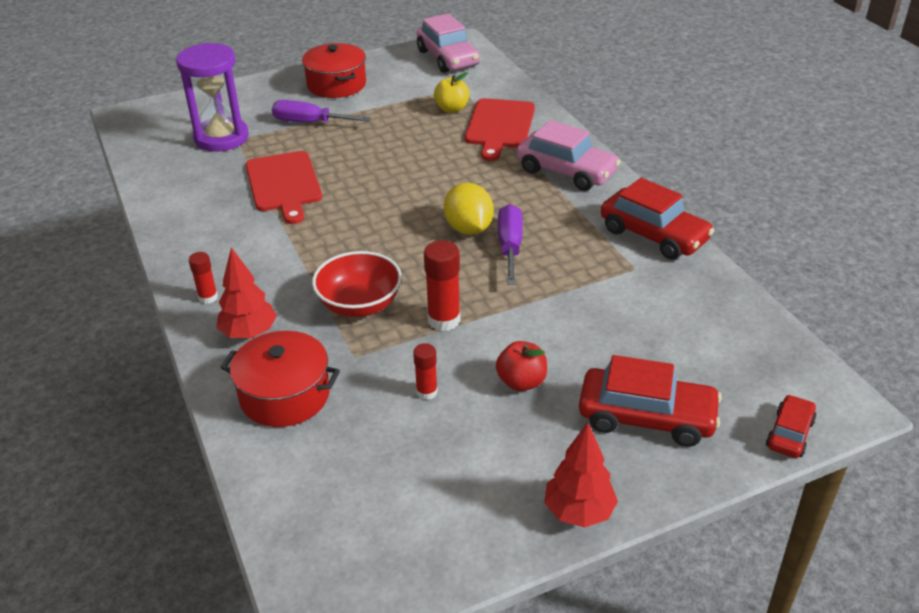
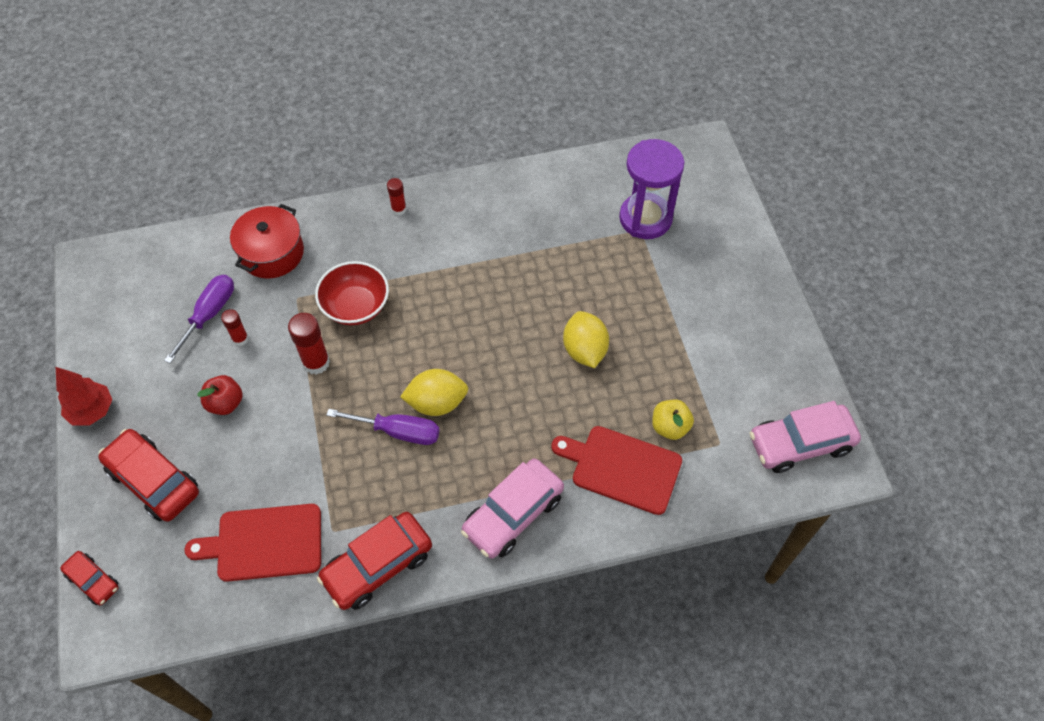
camera: 100 degrees right, 20 degrees up
red tree [217,247,277,338] -> none
red cutting board [245,151,322,224] -> red cutting board moved to [185,504,321,582]
purple screwdriver [272,100,371,123] -> purple screwdriver moved to [164,275,234,364]
red pot [302,43,366,98] -> none
red car [579,355,722,447] -> red car turned 105 degrees clockwise [98,429,199,522]
none -> yellow lemon [563,311,609,368]

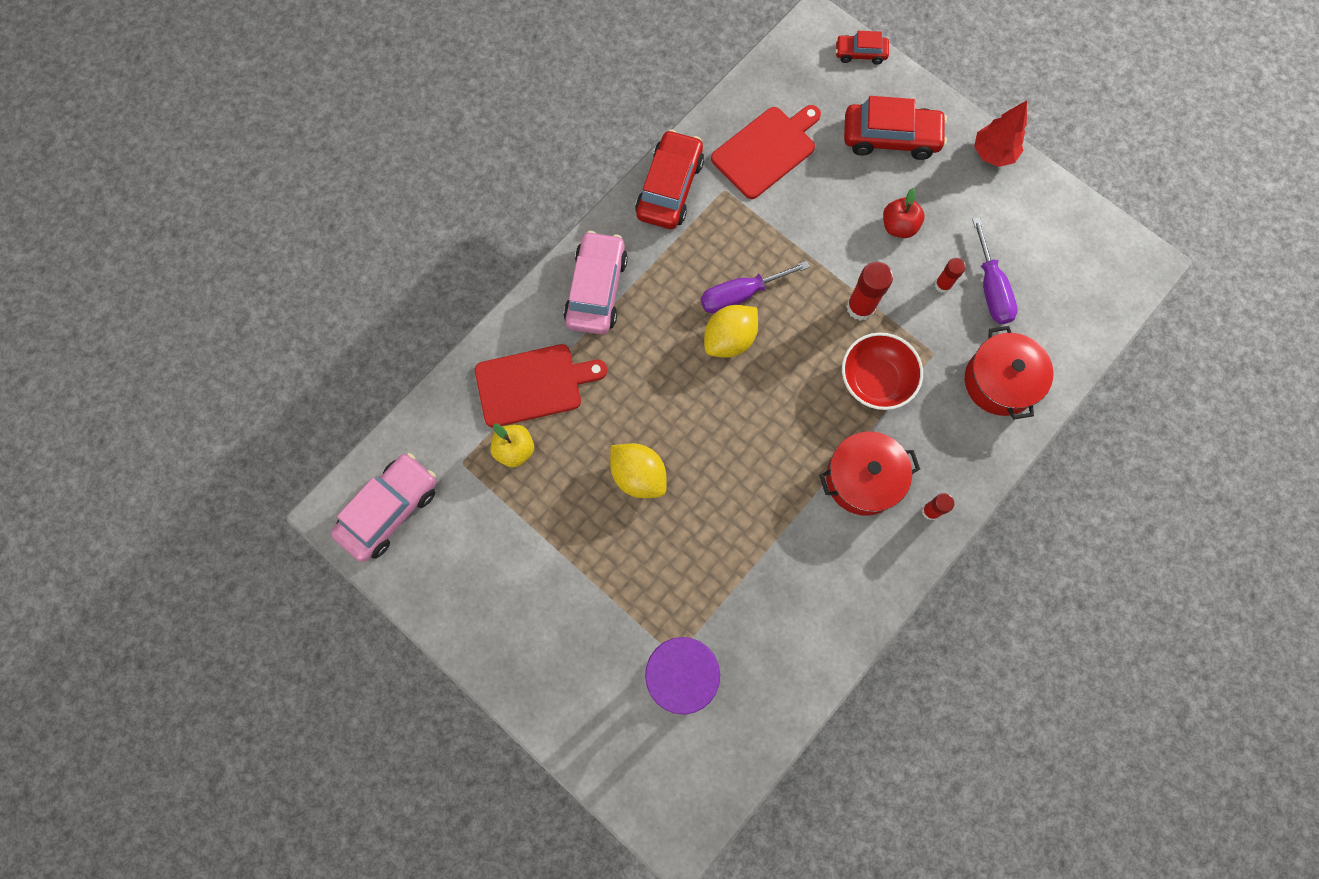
camera: 145 degrees right, 15 degrees up
none -> red pot [819,431,920,516]

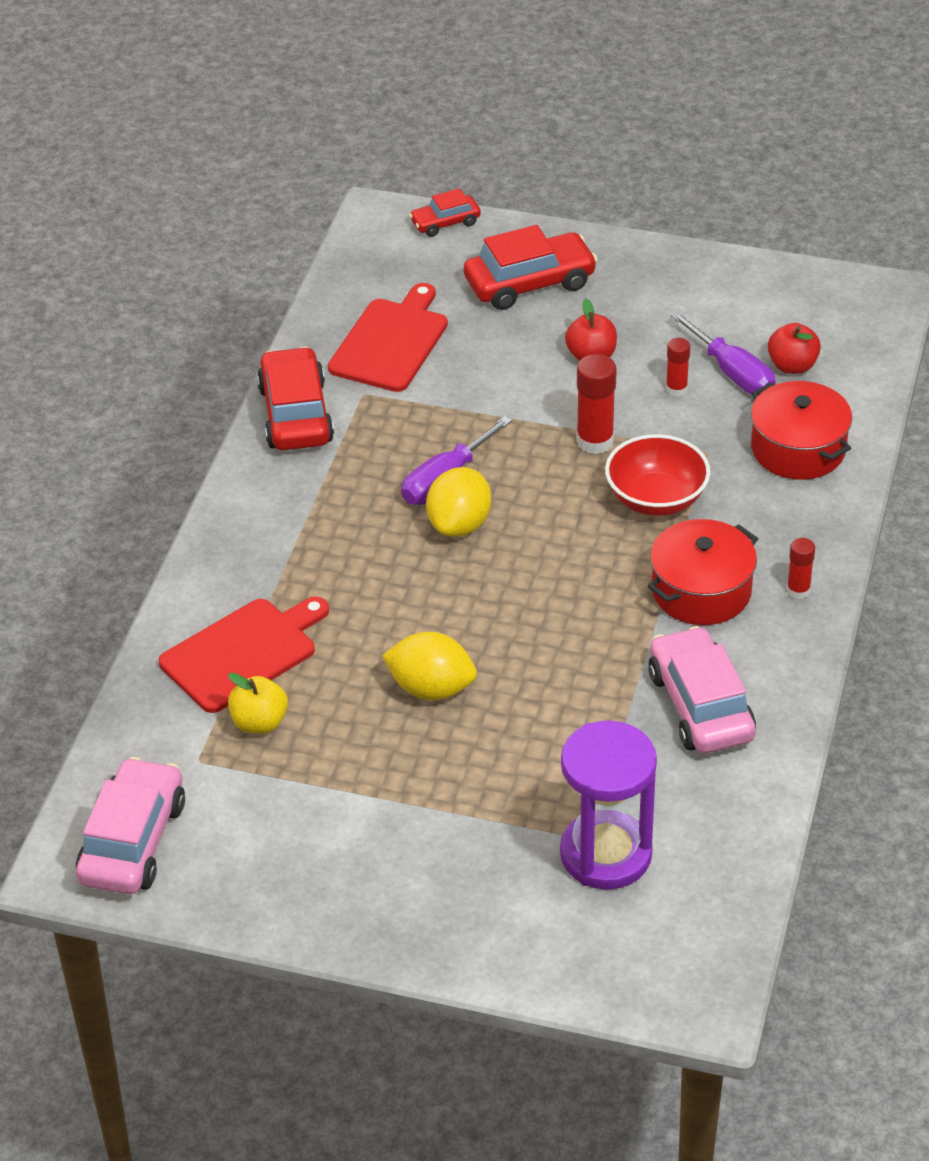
camera: 25 degrees left, 30 degrees down
pink car [564,231,628,335] -> pink car moved to [648,626,756,753]
red tree [974,100,1027,167] -> none
none -> red apple [768,323,821,374]

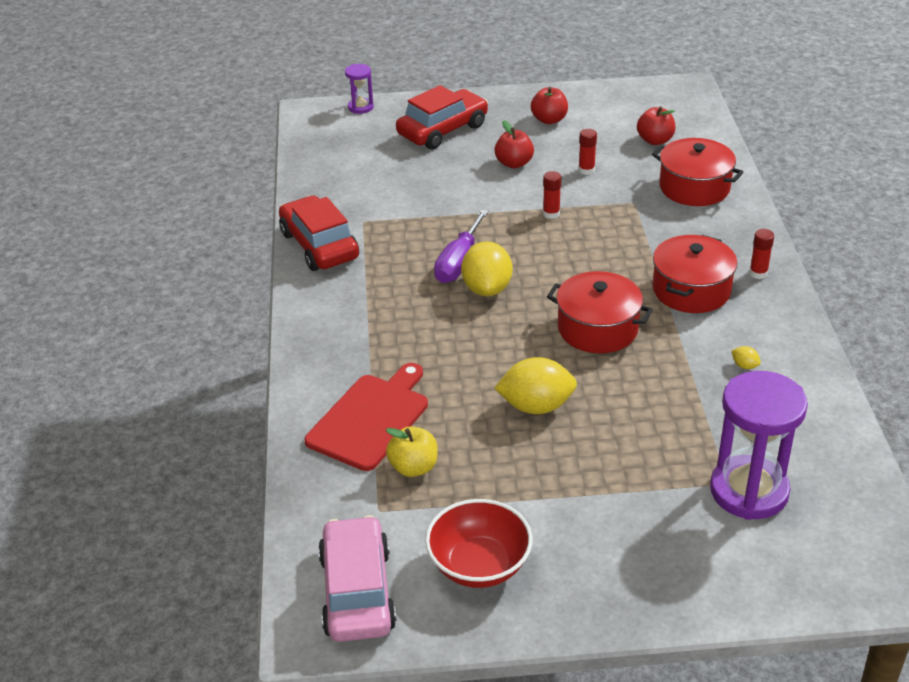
camera: 20 degrees left, 5 degrees down
red cutting board [328,283,448,392] -> none
red car [409,188,481,237] -> purple hourglass [345,64,374,114]
red glue stick [576,354,617,454] -> red glue stick [543,171,561,219], size x0.60
red bowl [605,434,710,516] -> red bowl moved to [425,499,532,588]
pink car [648,626,756,753] -> yellow lemon [731,346,761,369]
purple screwdriver [670,311,776,396] -> none
none -> red apple [531,87,568,124]
none -> red pot [547,271,653,353]

